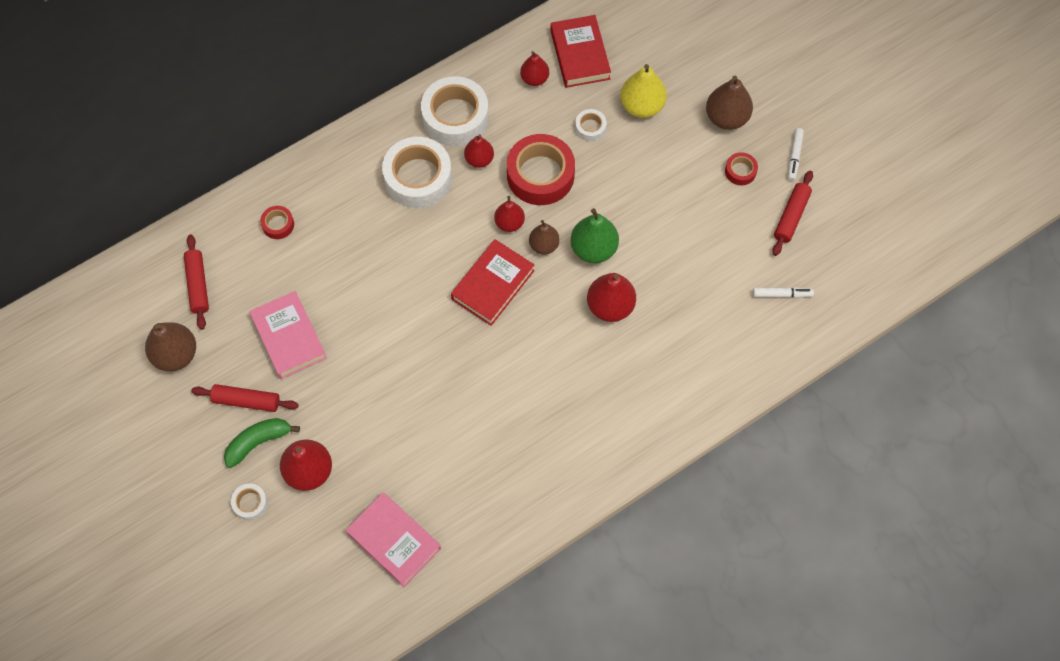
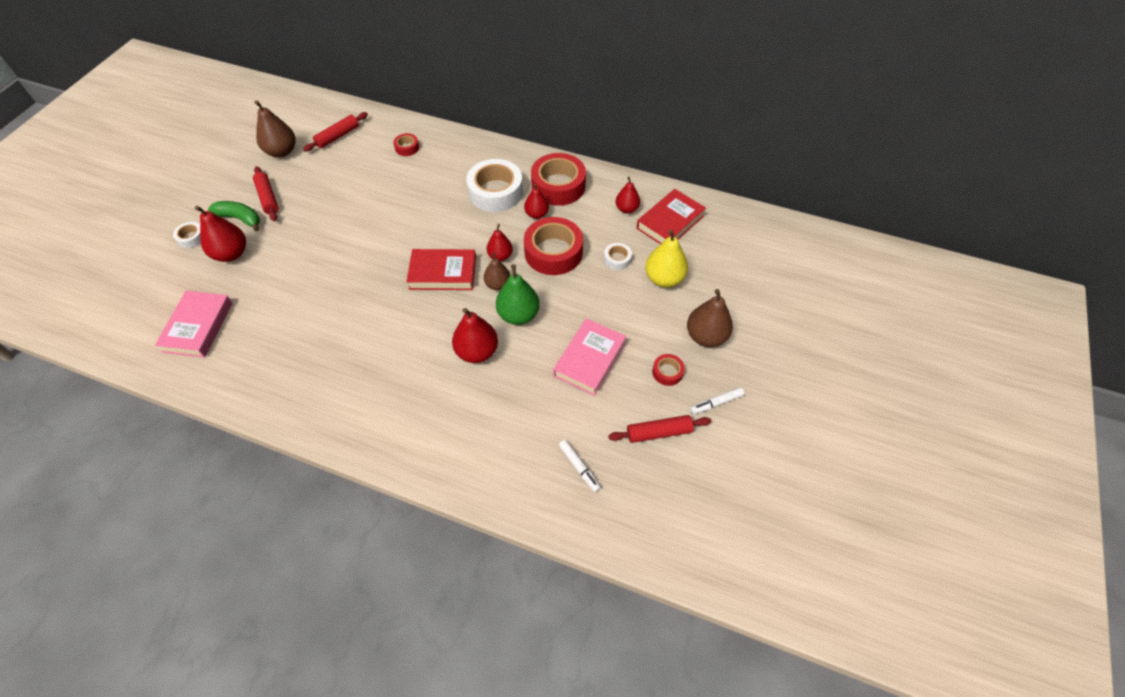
camera: 55 degrees right, 10 degrees down
pink book [249,291,327,379] -> pink book moved to [553,318,626,396]
white tape [421,76,489,146] -> red tape [531,153,586,206]

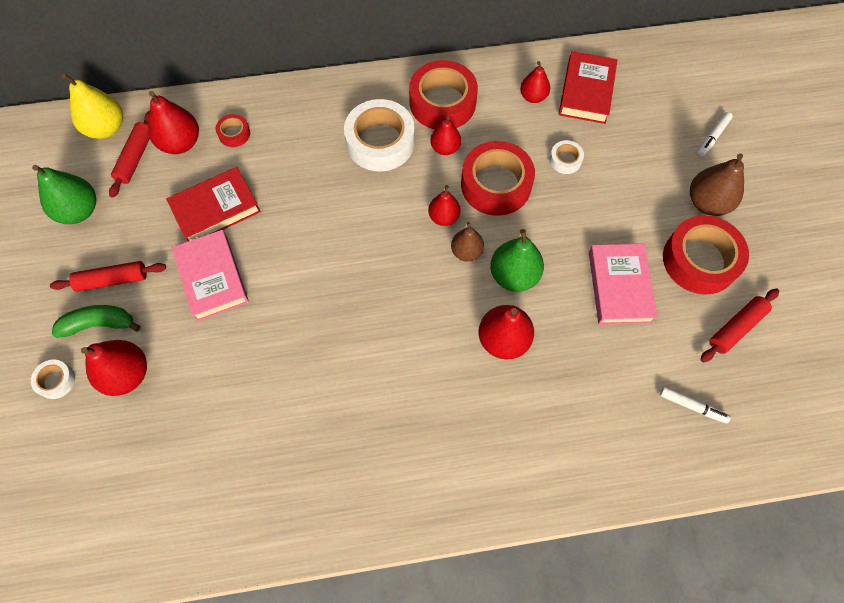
camera: 30 degrees left, 10 degrees up
pink book [155,291,233,358] -> pink book moved to [172,230,249,321]
red rolling pin [253,166,278,221] -> red rolling pin turned 45 degrees counterclockwise [50,261,166,292]
brown pear [254,100,296,158] -> green pear [32,165,96,224]
red book [406,249,476,290] -> red book moved to [166,167,261,241]
yellow pear [645,229,688,287] -> yellow pear moved to [62,74,123,139]
red tape [652,354,685,386] -> red tape [663,215,749,295], size x2.15
white marker [690,387,744,414] -> white marker moved to [698,112,733,156]
none -> red pear [148,91,199,154]

